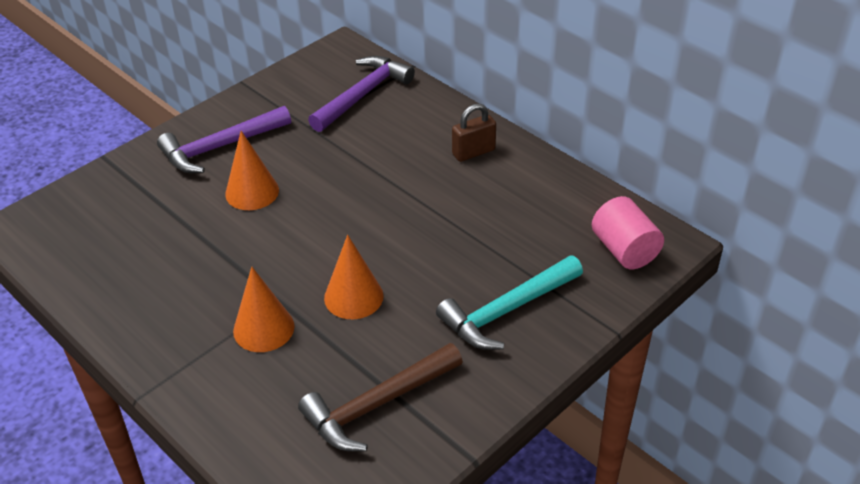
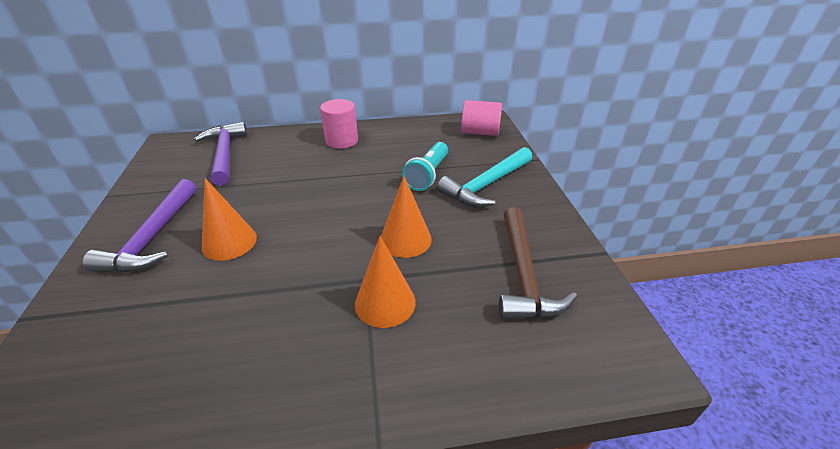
camera: 55 degrees left, 5 degrees down
turquoise hammer [436,255,583,350] -> turquoise hammer turned 45 degrees clockwise [437,147,532,207]
brown padlock [452,103,496,162] -> pink cylinder [320,99,358,149]
none -> turquoise flashlight [402,142,448,191]

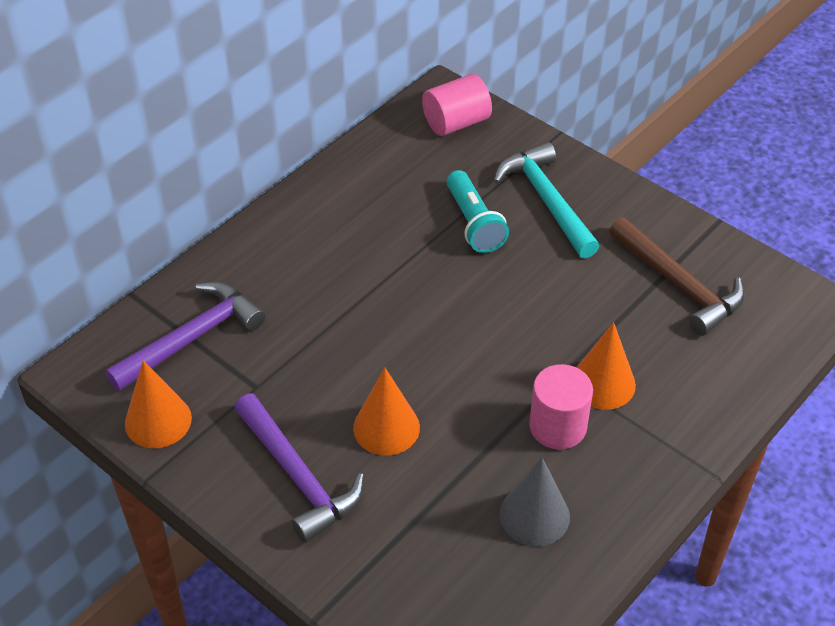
camera: 40 degrees left, 10 degrees up
purple hammer [194,122,247,186] -> purple hammer turned 105 degrees clockwise [105,282,266,391]
pink cylinder [320,99,358,149] -> pink cylinder moved to [529,364,593,450]
orange cone [381,176,432,258] -> orange cone moved to [125,360,192,448]
turquoise hammer [437,147,532,207] -> turquoise hammer turned 150 degrees clockwise [493,142,599,258]
none -> grey cone [500,457,570,546]

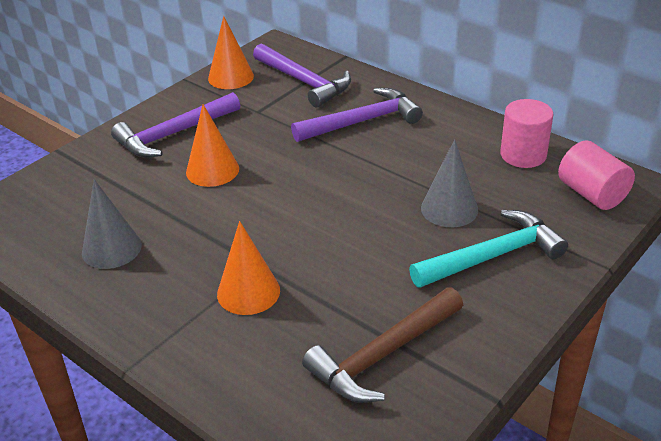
camera: 90 degrees right, 10 degrees down
turquoise flashlight [446,170,509,253] -> grey cone [421,140,478,227]
pink cylinder [529,364,593,450] -> pink cylinder moved to [500,99,553,168]
none -> purple hammer [291,88,423,142]

